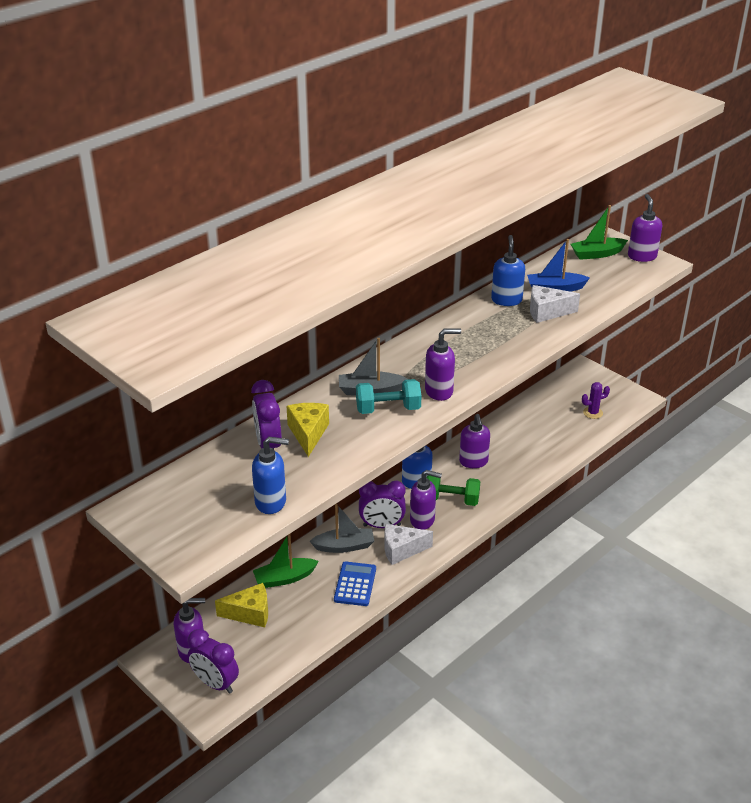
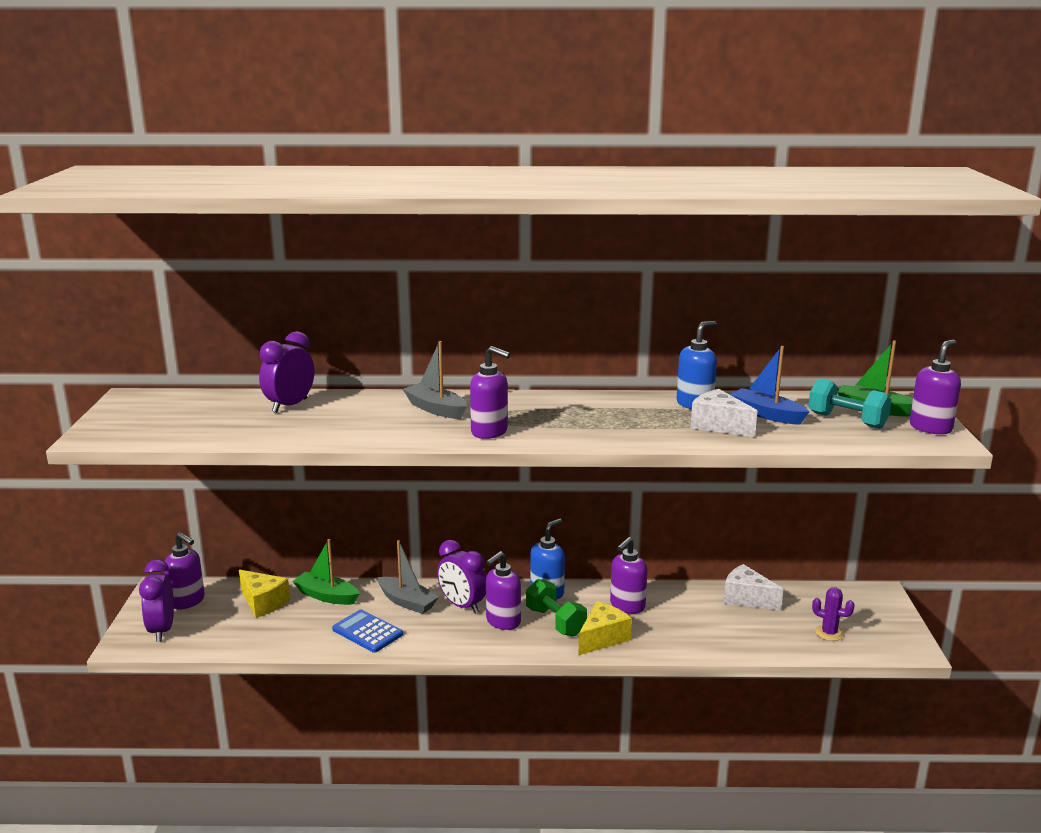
camera: 45 degrees right, 15 degrees down
blue soap dispenser [252,437,289,514] -> none
yellow cheese [287,403,329,457] -> yellow cheese moved to [578,601,632,655]
blue calculator [334,561,376,606] -> blue calculator turned 105 degrees counterclockwise [332,610,403,653]
turquoise dumbbell [356,379,421,414] -> turquoise dumbbell moved to [808,378,892,429]
white cheese [384,524,433,565] -> white cheese moved to [724,564,784,610]
purple soap dispenser [410,470,442,530] -> purple soap dispenser turned 75 degrees clockwise [486,551,521,630]

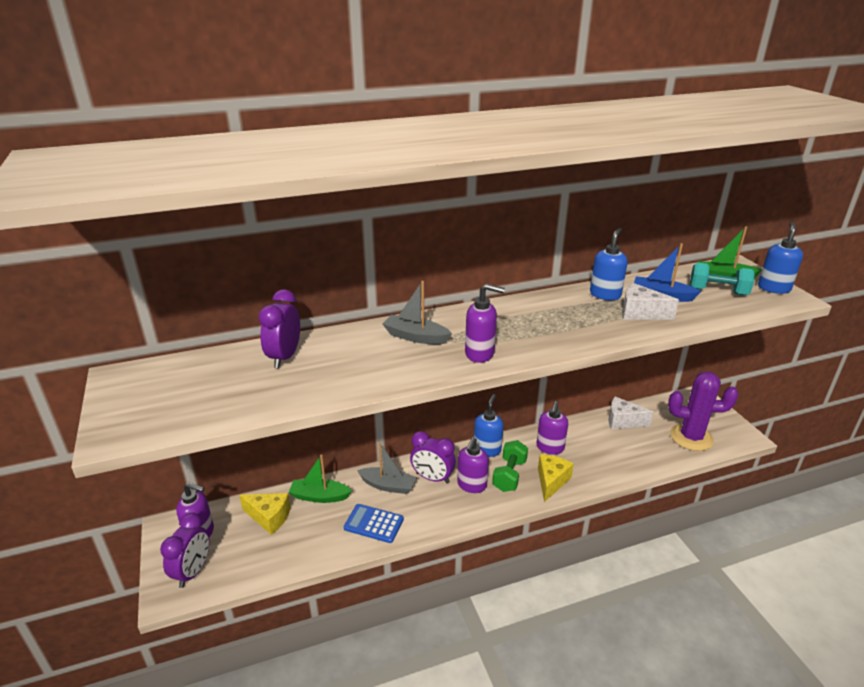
camera: 20 degrees left, 10 degrees up
purple clock [139,559,174,642] -> purple clock turned 135 degrees counterclockwise [160,513,209,588]
green dumbbell [526,579,587,636] -> green dumbbell turned 75 degrees clockwise [492,440,528,492]
purple cactus [812,587,855,641] -> purple cactus [668,371,738,451], size x2.11
purple soap dispenser [910,340,961,434] -> blue soap dispenser [758,222,803,294]

